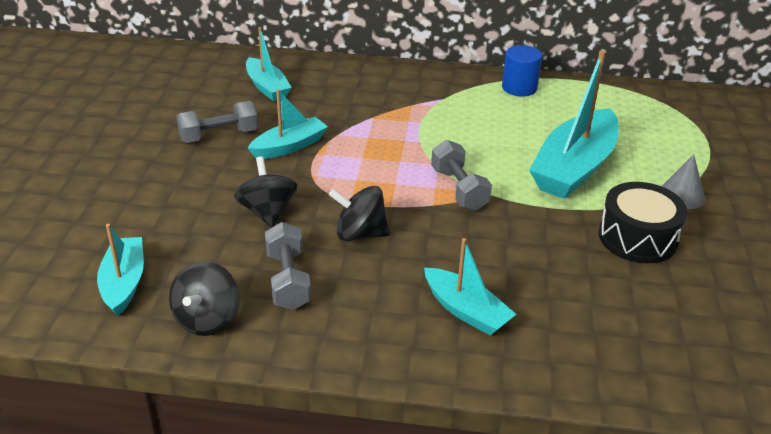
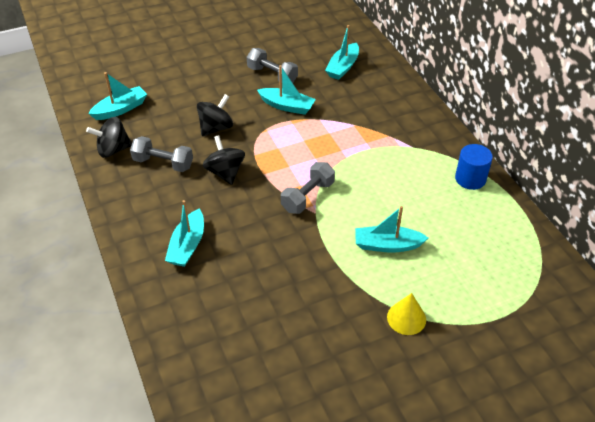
camera: 60 degrees right, 10 degrees up
grey dumbbell [265,222,311,310] -> grey dumbbell turned 60 degrees clockwise [130,136,193,172]
turquoise boat [529,50,619,199] -> turquoise boat [355,206,428,253], size x0.57
black drum [599,182,688,263] -> none
grey cone [662,154,705,209] -> yellow cone [387,293,426,335]

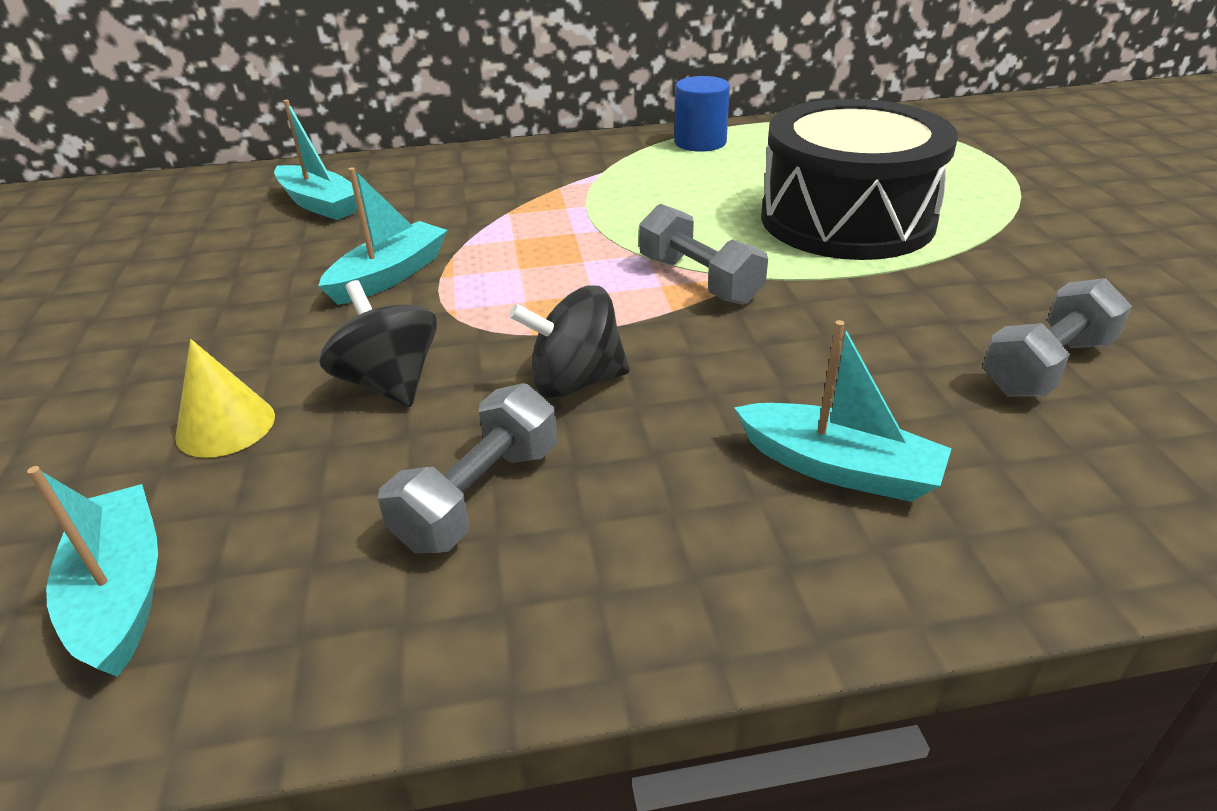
camera: 75 degrees left, 10 degrees down
black spinning top [86,117,132,158] -> none
grey dumbbell [247,48,298,83] -> grey dumbbell moved to [983,278,1132,397]
turquoise boat [355,206,428,253] -> black drum [761,99,958,260]
yellow cone [387,293,426,335] -> yellow cone moved to [175,339,275,458]

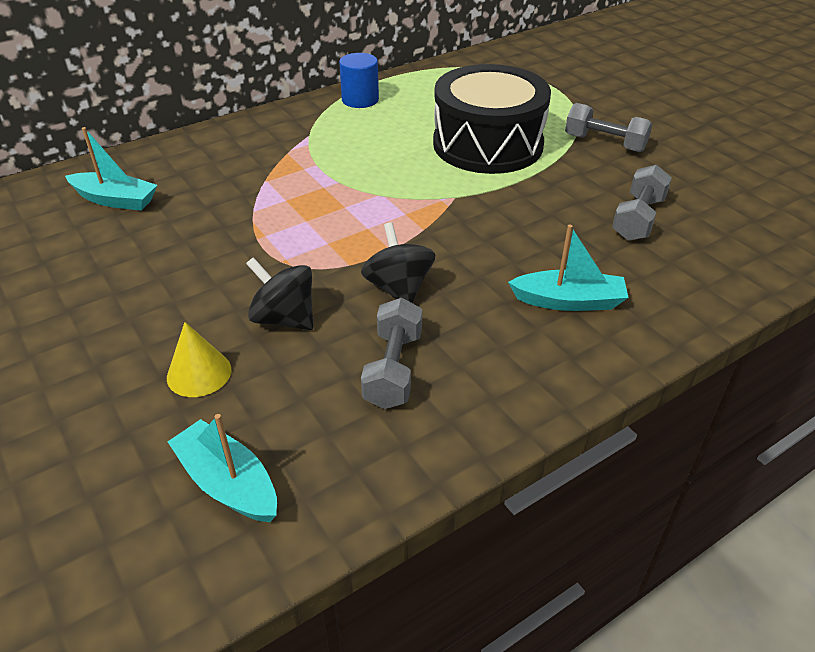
camera: 25 degrees left, 5 degrees up
turquoise boat [318,167,447,305] -> none
black spinning top [509,286,630,398] -> black spinning top turned 105 degrees clockwise [361,222,435,303]
grey dumbbell [639,204,768,305] -> grey dumbbell moved to [565,103,652,152]

